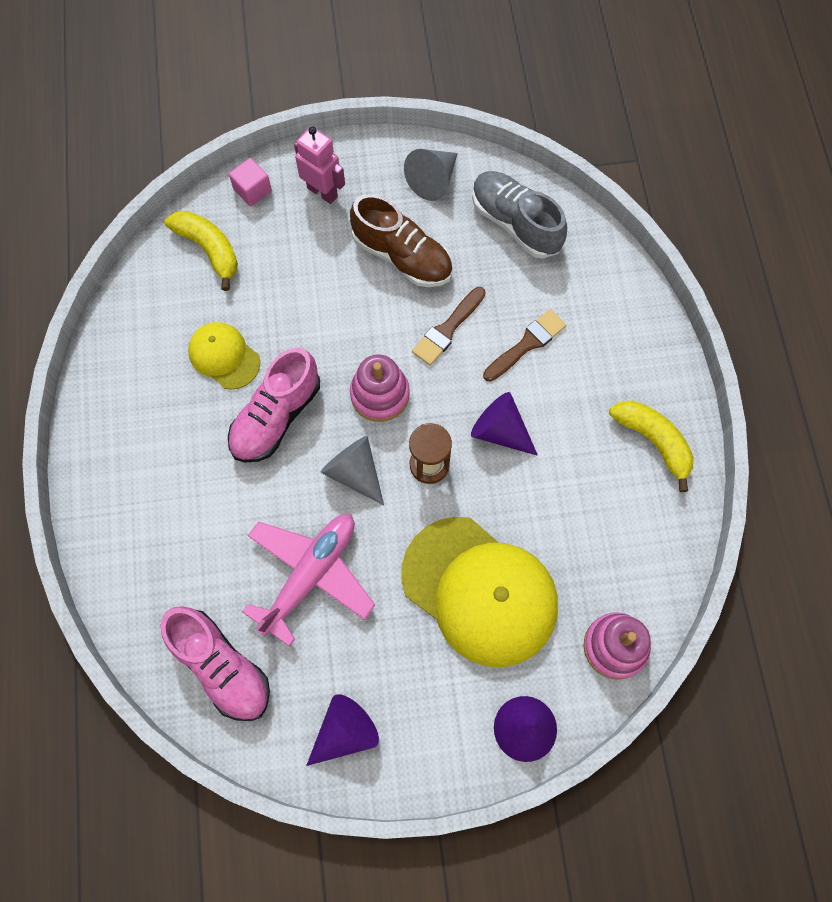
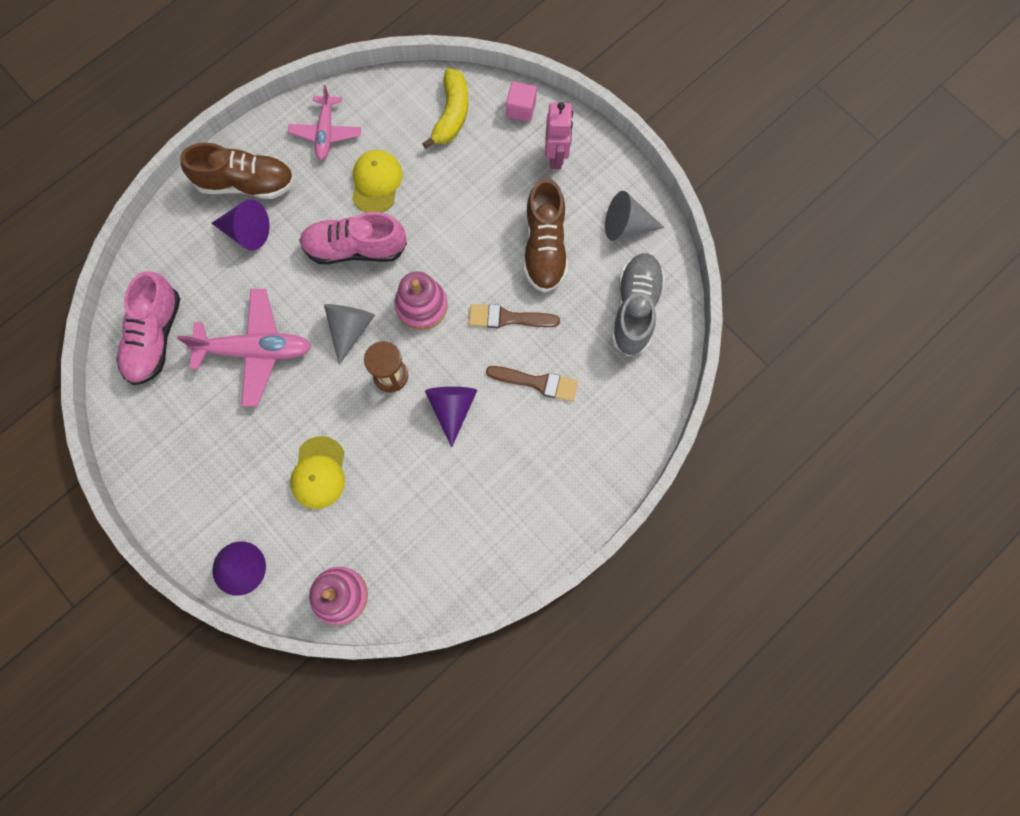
camera: 55 degrees right, 5 degrees up
purple cone [306,694,379,766] -> purple cone moved to [211,199,270,250]
yellow cap [401,517,558,667] -> yellow cap [290,436,345,509], size x0.51
yellow banana [609,400,694,492] -> none
none -> brown shoe [180,143,295,199]
none -> pink plane [288,85,361,160]

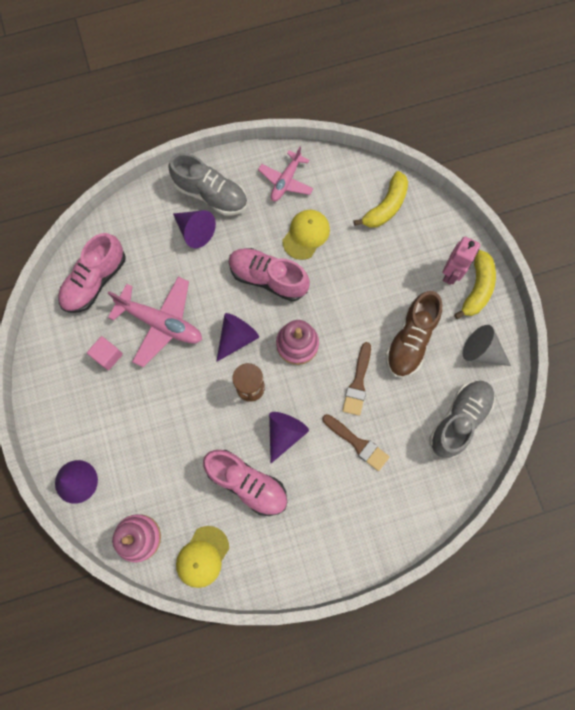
camera: 25 degrees right, 0 degrees up
brown shoe [180,143,295,199] -> grey shoe [168,153,247,215]
yellow cap [290,436,345,509] -> yellow cap moved to [176,526,229,588]
grey cone [324,304,375,365] -> purple cone [216,313,259,362]
brown brush [469,304,560,328] -> brown brush turned 105 degrees counterclockwise [342,342,371,416]
pink cube [506,82,537,122] -> pink cube moved to [87,336,123,370]
none -> pink shoe [203,450,287,516]
none -> yellow banana [454,250,496,319]

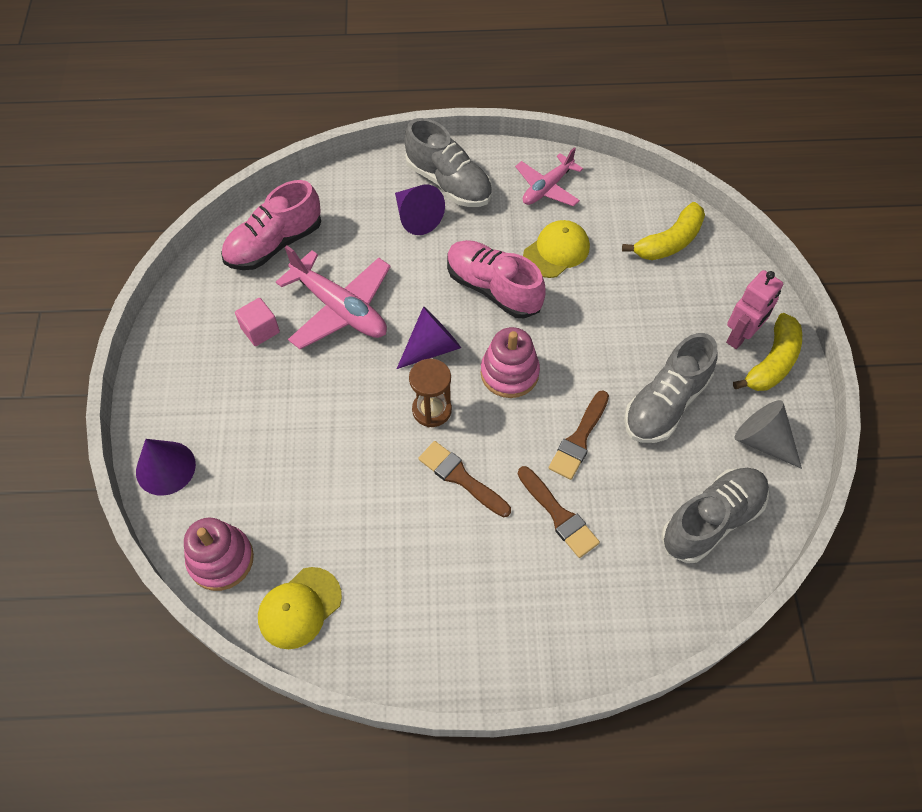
camera: 15 degrees right, 15 degrees down
pink shoe [203,450,287,516] -> none
purple cone [269,412,309,463] -> brown brush [418,441,511,517]
brown shoe [385,291,442,378] -> grey shoe [624,333,718,443]

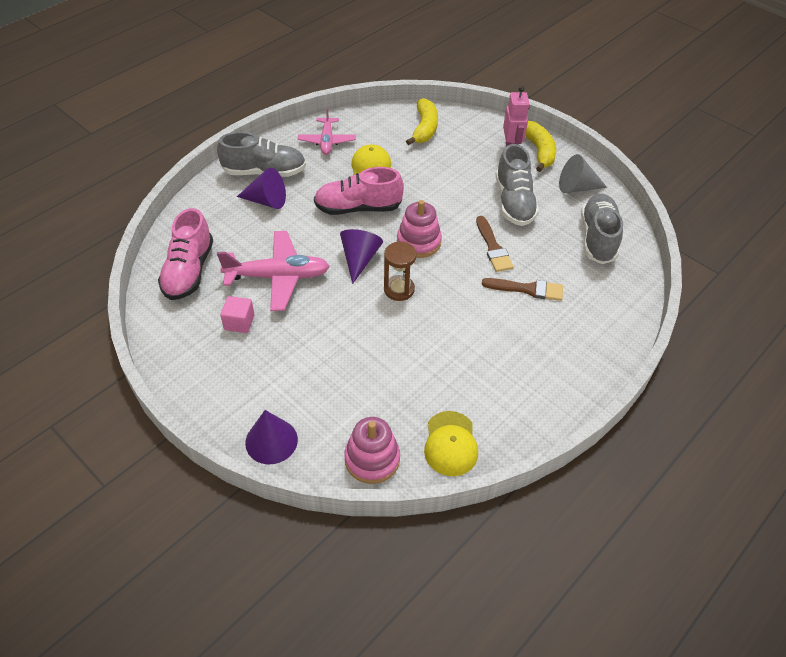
camera: 45 degrees left, 10 degrees down
brown brush [418,441,511,517] -> none

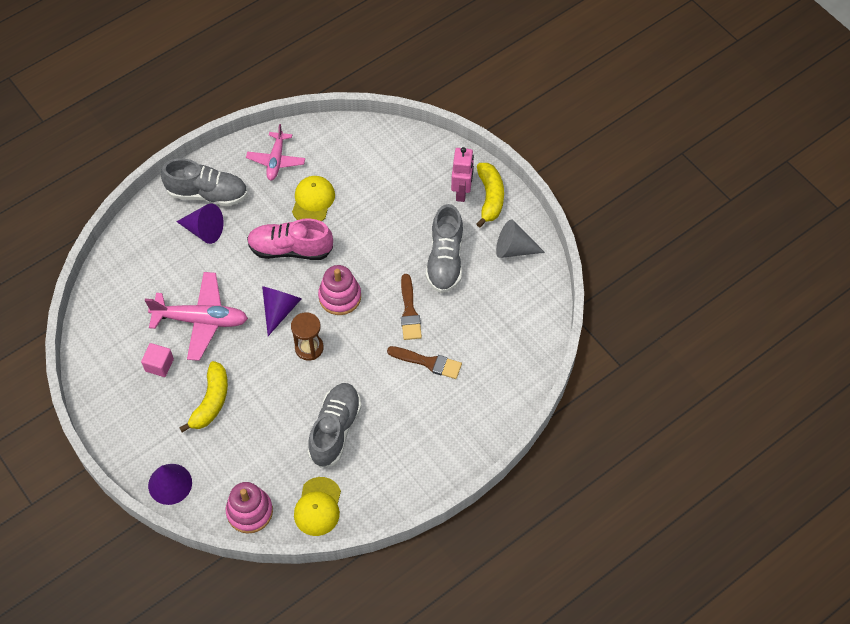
camera: 10 degrees right, 10 degrees up
pink shoe [158,208,213,300] -> none
yellow banana [406,98,438,145] -> yellow banana moved to [179,361,228,432]
grey shoe [581,194,623,264] -> grey shoe moved to [308,383,362,468]

